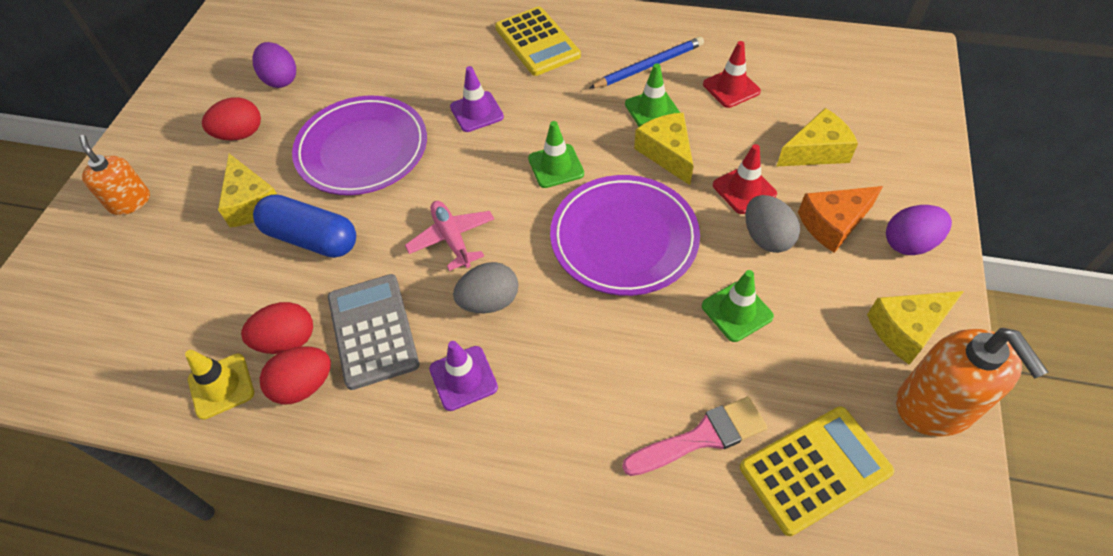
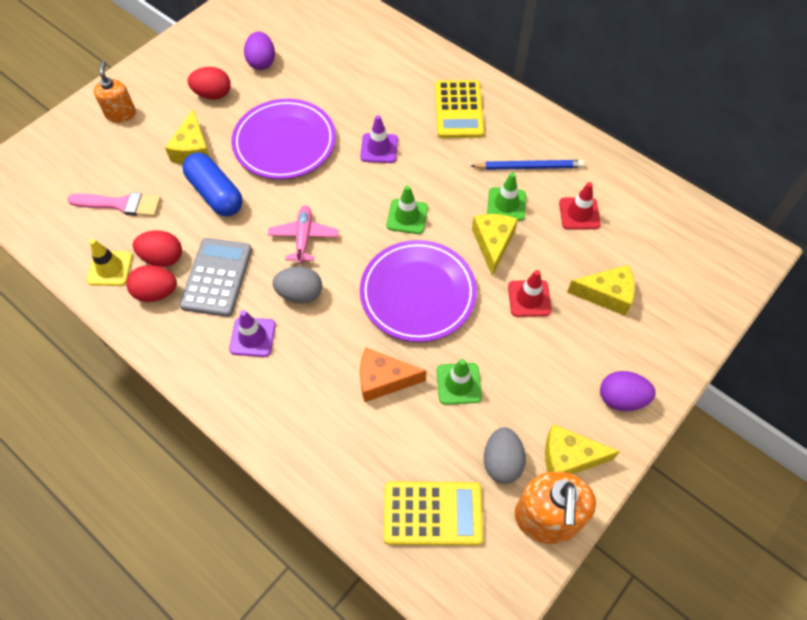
camera: 25 degrees right, 5 degrees up
pink brush [622,397,768,476] -> pink brush moved to [67,192,161,217]
grey egg [746,195,800,253] -> grey egg moved to [484,427,526,484]
orange cheese [798,186,883,253] -> orange cheese moved to [360,348,427,402]

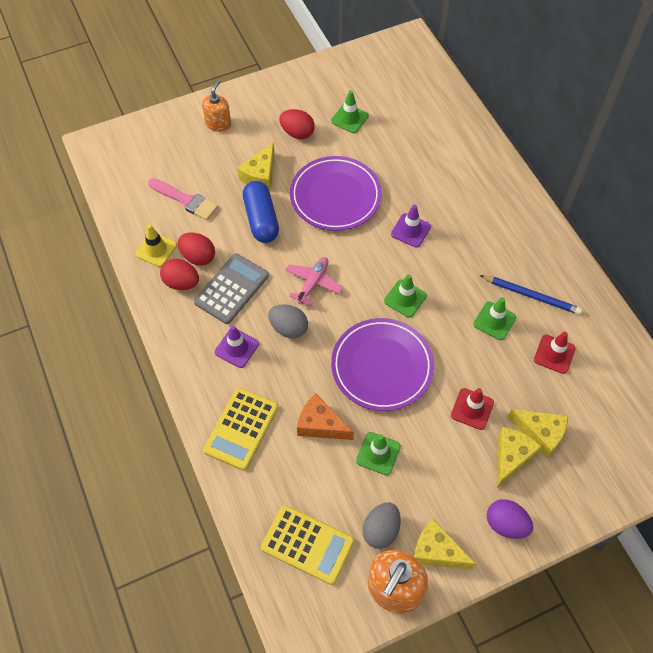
camera: 25 degrees right, 0 degrees up
purple egg [244,31,275,70] -> green traffic cone [331,90,369,133]
yellow calculator [435,80,484,138] -> yellow calculator moved to [203,388,278,471]
yellow cheese [472,214,518,276] -> yellow cheese moved to [496,427,542,489]

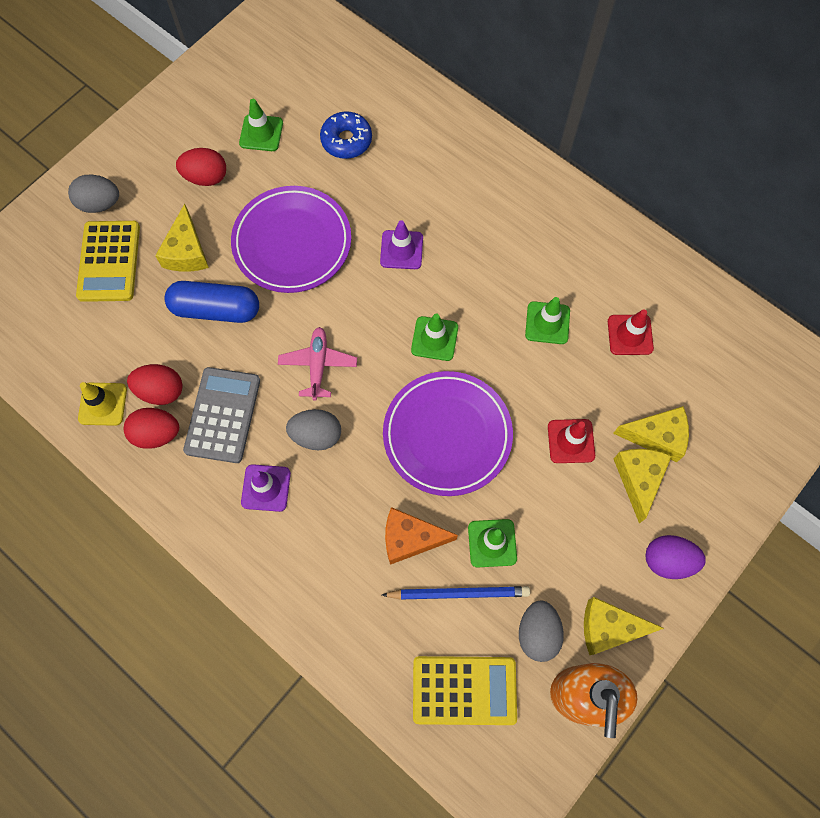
camera: 25 degrees left, 10 degrees up
pink brush [148,178,218,220] -> none
orange soap dispenser [202,80,231,132] -> grey egg [68,175,119,213]
yellow calculator [203,388,278,471] -> yellow calculator moved to [76,221,140,302]
blue capsule [243,181,279,243] -> blue capsule turned 45 degrees counterclockwise [164,281,259,323]
blue pencil [480,275,582,315] -> blue pencil moved to [382,586,530,600]
none -> blue donut [320,111,372,159]

